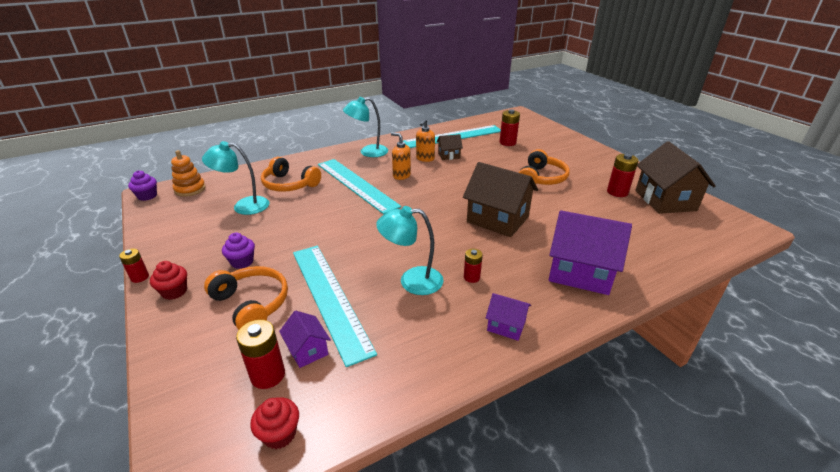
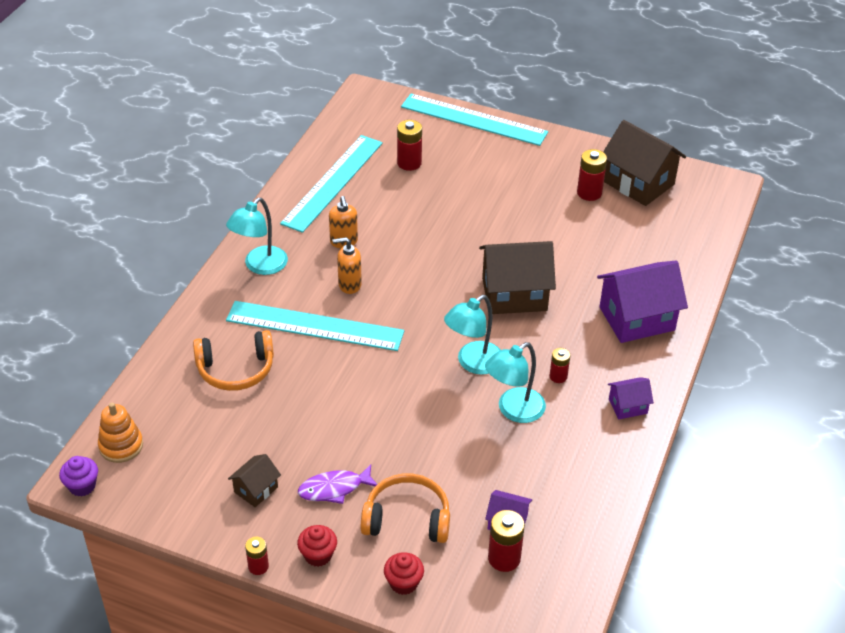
camera: 40 degrees left, 10 degrees up
turquoise lamp [202,141,269,215] -> turquoise lamp moved to [444,295,500,375]
purple cupcake [222,233,255,269] -> purple fish [298,464,377,504]
red cupcake [250,397,299,449] -> red cupcake moved to [384,552,424,595]
turquoise ruler [293,246,377,367] -> turquoise ruler moved to [401,94,548,146]
brown house [437,134,463,160] -> brown house moved to [228,454,281,507]
orange headphones [519,149,570,185] -> none

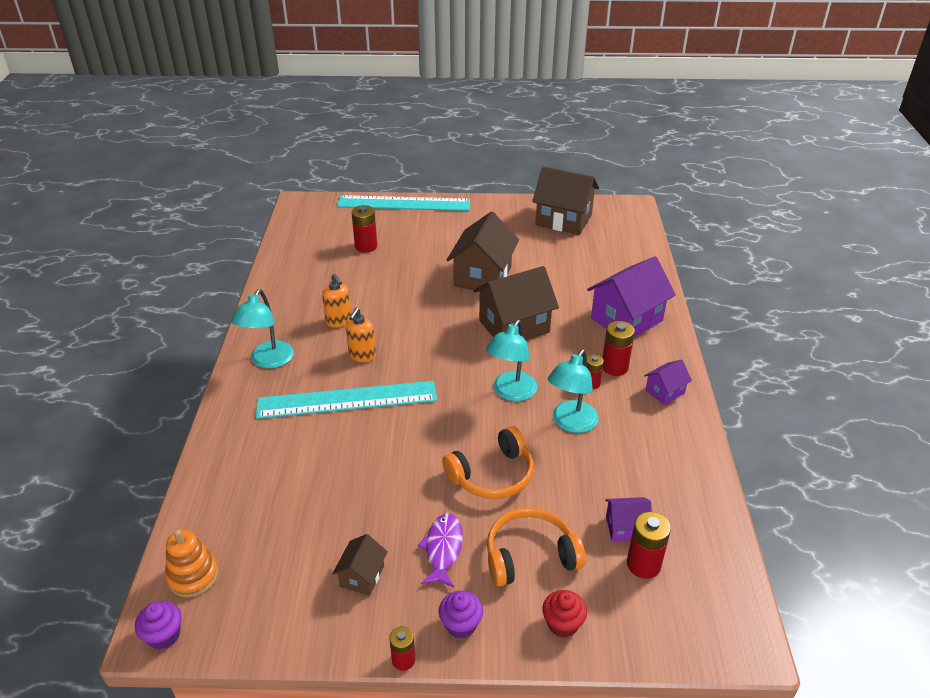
camera: 20 degrees left, 5 degrees down
orange headphones [193,330,274,391] -> orange headphones moved to [442,426,534,499]
turquoise ruler [280,135,383,233] -> none
red cupcake [297,525,337,567] -> purple cupcake [439,591,483,639]
purple fish [298,464,377,504] -> purple fish turned 135 degrees clockwise [418,513,463,587]
orange soap dispenser [332,237,362,294] -> orange soap dispenser turned 45 degrees counterclockwise [346,308,376,362]
red battery [577,149,607,201] -> red battery moved to [603,321,635,376]
none -> brown house [447,211,519,290]

